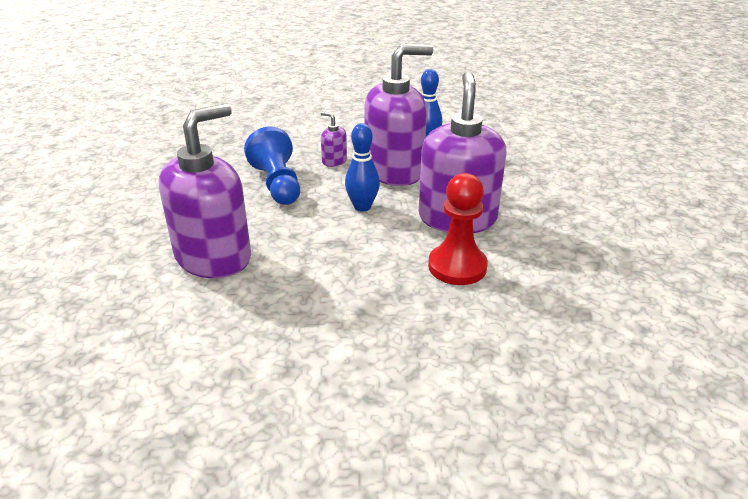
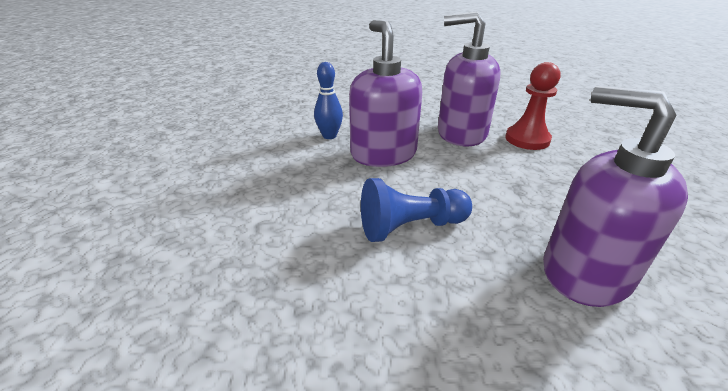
camera: 85 degrees left, 0 degrees up
purple soap dispenser [321,111,347,167] -> none
blue bowling pin [345,123,380,212] -> none

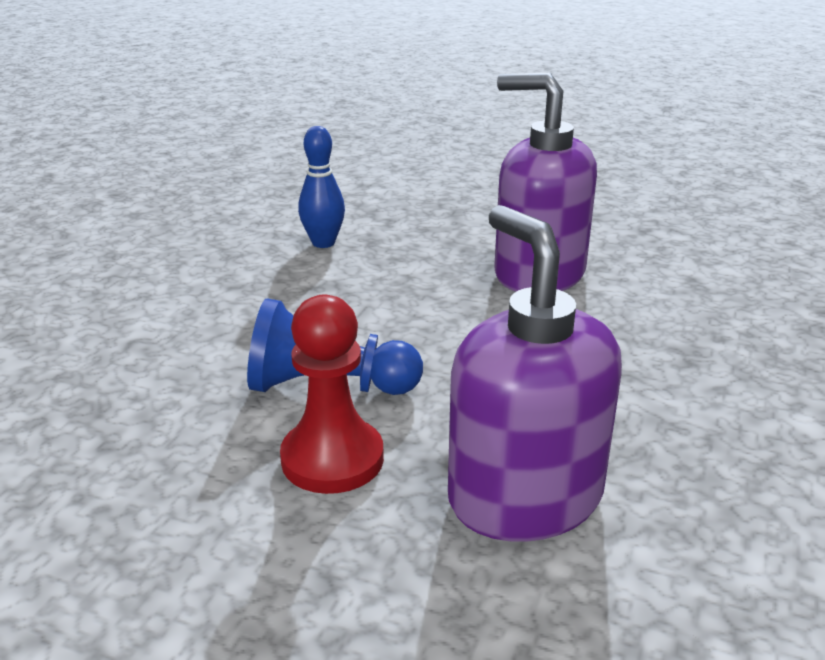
camera: 20 degrees right, 5 degrees down
purple soap dispenser [349,20,422,167] -> none
red pawn [505,62,560,150] -> red pawn moved to [280,294,384,494]

